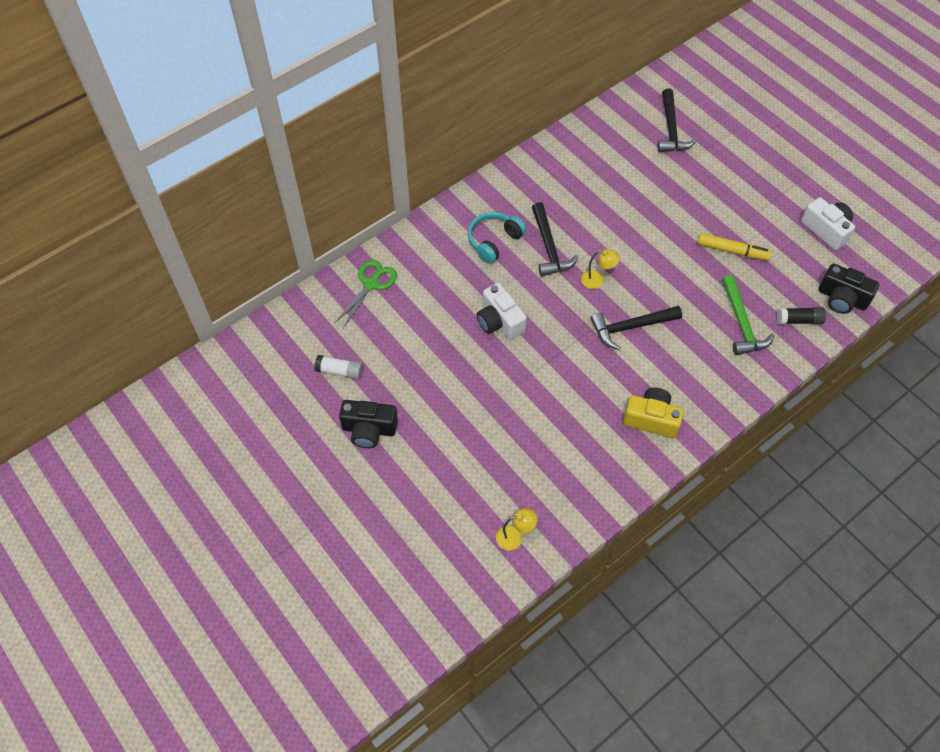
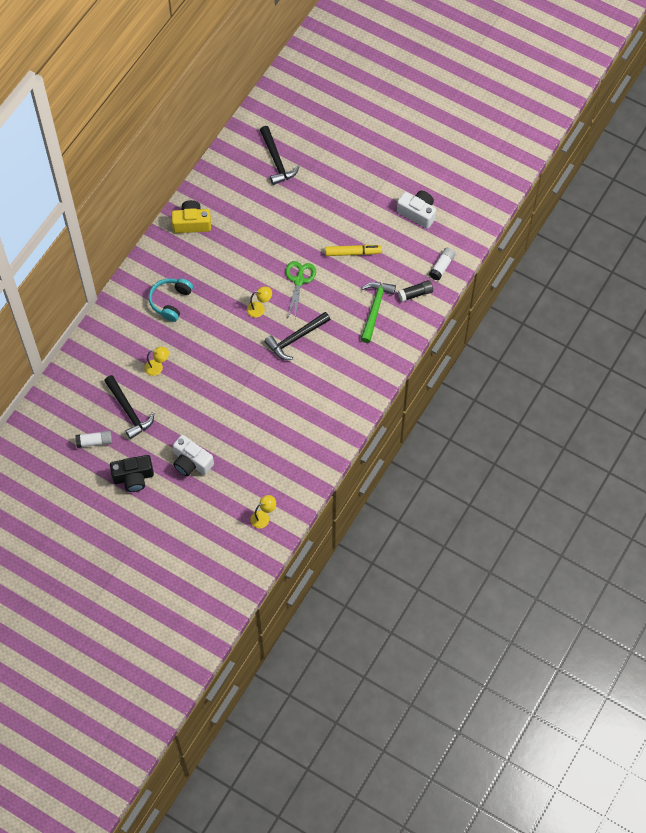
camera: 20 degrees left, 5 degrees up
green scissors [334,260,397,328] -> green scissors moved to [286,261,316,318]
white camera [477,283,527,340] -> white camera moved to [173,435,214,476]
black hammer [532,202,578,277] -> black hammer moved to [104,375,154,439]
yellow camera [623,388,684,438] -> yellow camera moved to [171,200,211,233]
green hammer [722,275,775,355] -> green hammer turned 135 degrees counterclockwise [361,282,396,343]
black camera [818,263,879,314] -> white glue stick [429,248,455,281]
none -> yellow lamp [144,347,169,376]

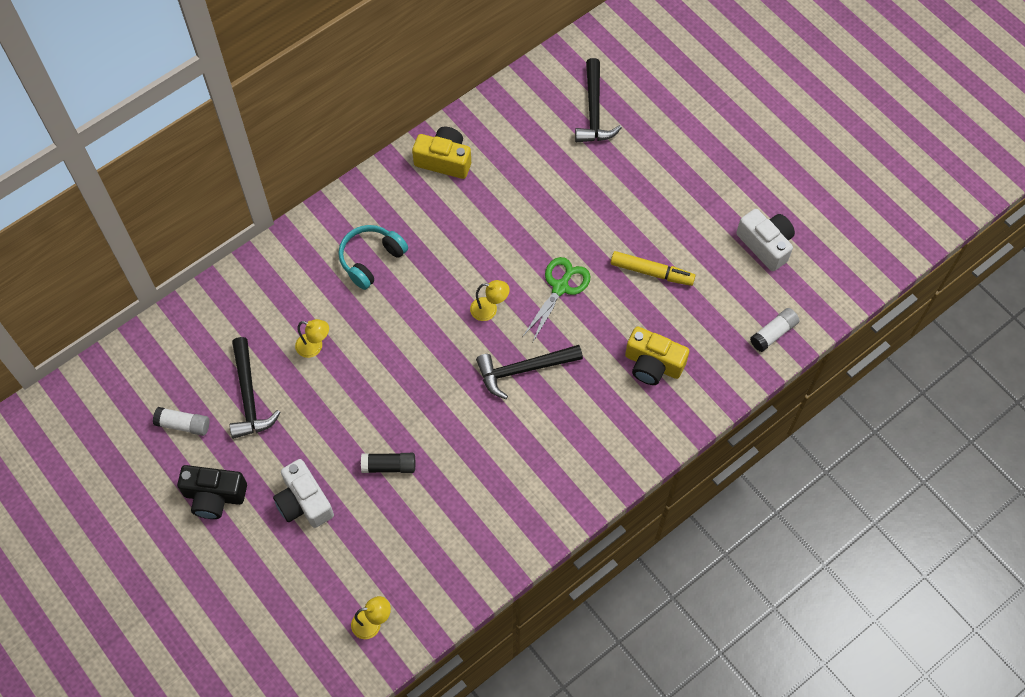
camera: 20 degrees right, 0 degrees up
green hammer [361,282,396,343] -> yellow camera [625,326,689,385]
black glue stick [398,280,433,302] -> black glue stick moved to [361,453,415,473]

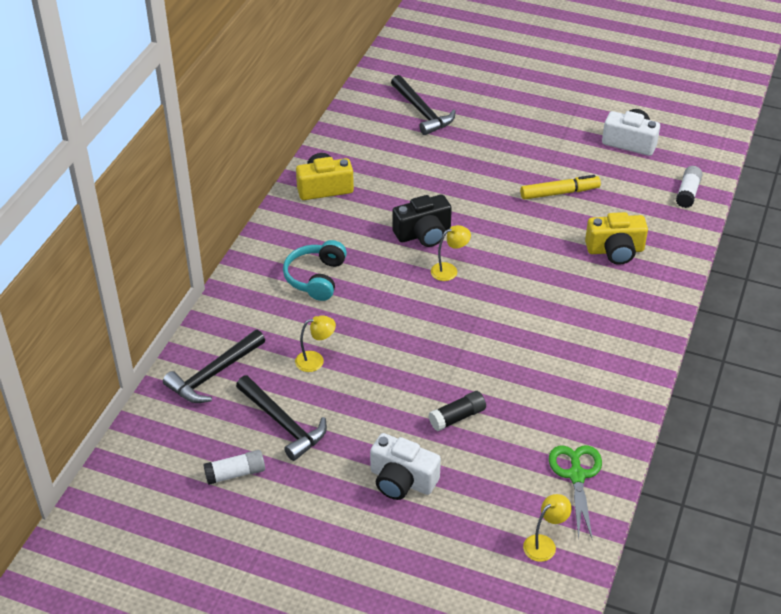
camera: 30 degrees left, 20 degrees down
black camera [177,465,247,519] -> black camera moved to [392,195,452,247]
black hammer [476,345,583,399] -> black hammer moved to [163,330,265,403]
green scissors [522,257,590,342] -> green scissors moved to [549,445,602,541]

